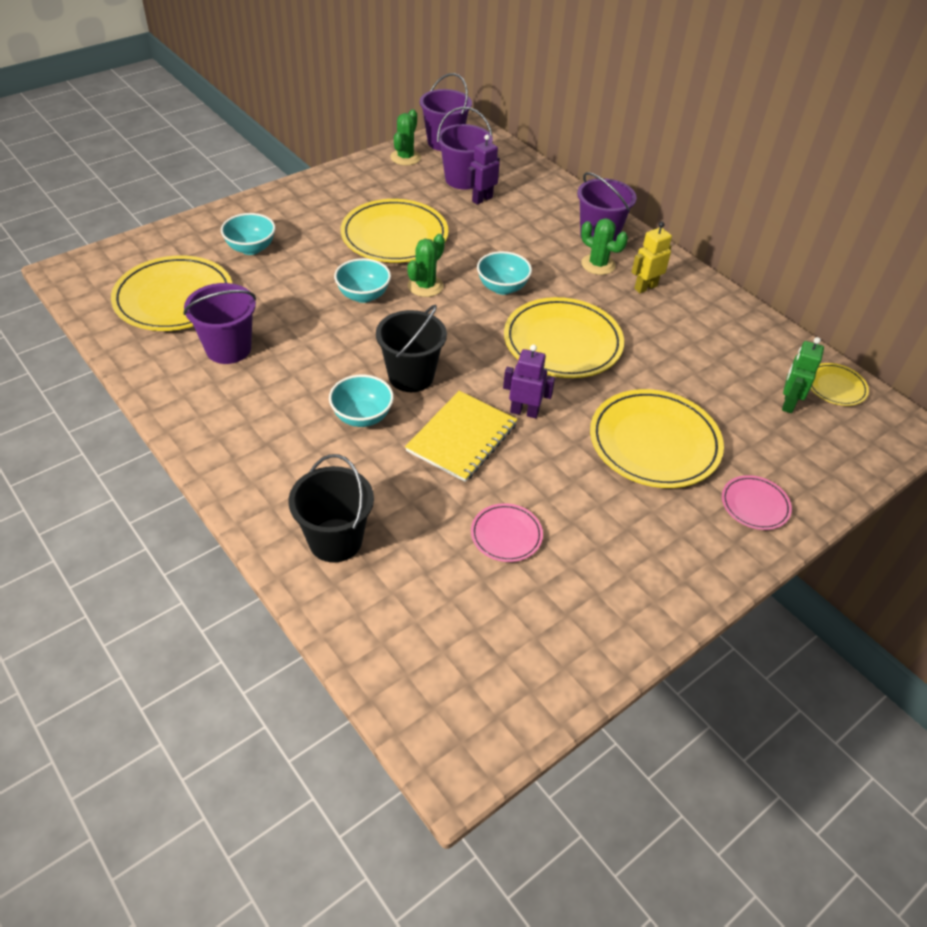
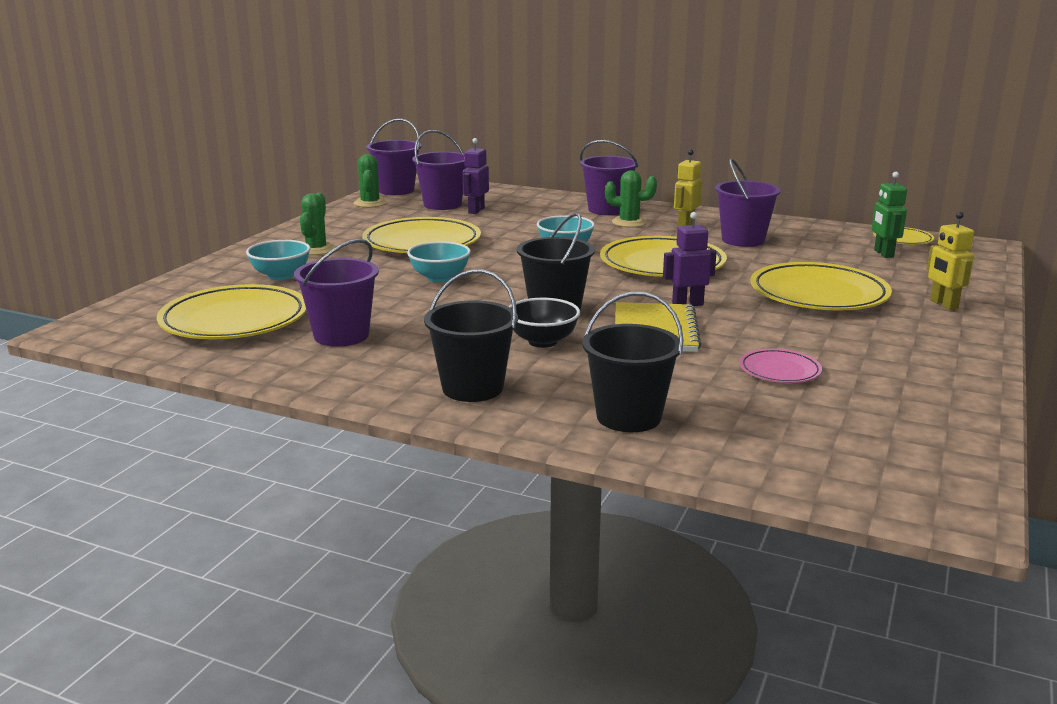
camera: 25 degrees left, 25 degrees down
turquoise bowl [329,375,394,427] -> black bowl [509,298,580,348]
green cactus [407,234,445,297] -> green cactus moved to [300,193,336,255]
pink plate [722,475,792,530] -> yellow robot [927,212,974,310]
none -> black bucket [424,269,518,402]
none -> purple bucket [715,158,781,247]

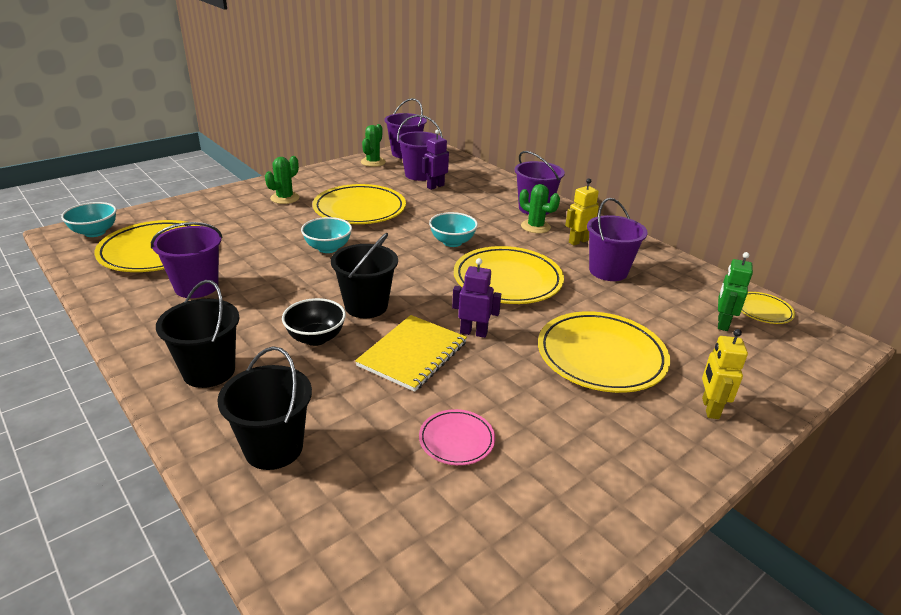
camera: 25 degrees right, 10 degrees up
turquoise bowl [246,240,311,280] -> turquoise bowl moved to [61,202,117,237]

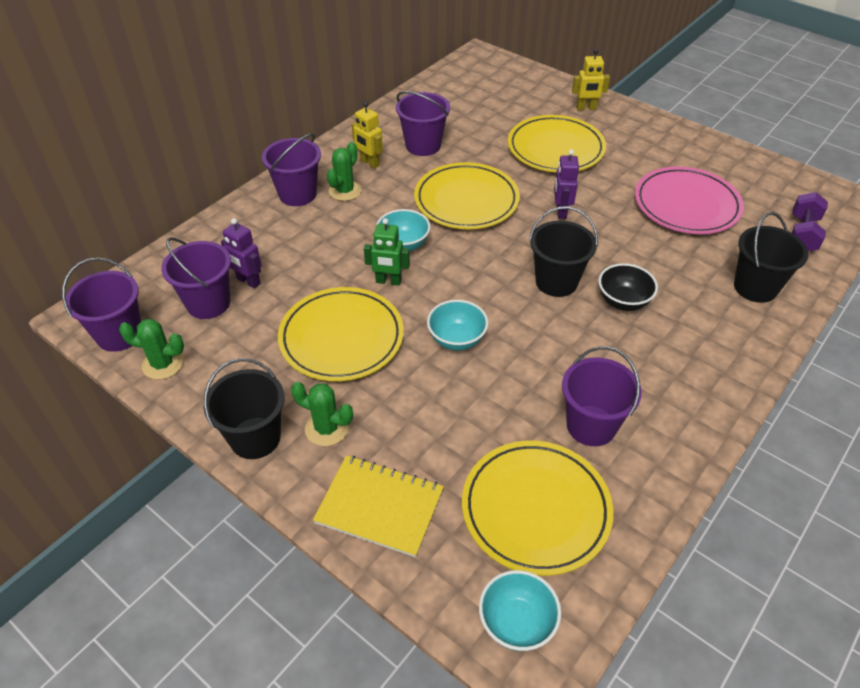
camera: 100 degrees left, 15 degrees up
black bucket [156,280,240,388] -> black bucket moved to [204,358,285,459]
yellow notebook [355,315,467,392] -> yellow notebook moved to [313,455,444,557]
pink plate [419,409,495,465] -> pink plate [635,166,744,234], size x2.02
green robot [718,252,753,331] -> green robot moved to [364,218,410,286]
yellow plate [741,292,795,324] -> none
none -> purple dumbbell [791,192,828,251]

